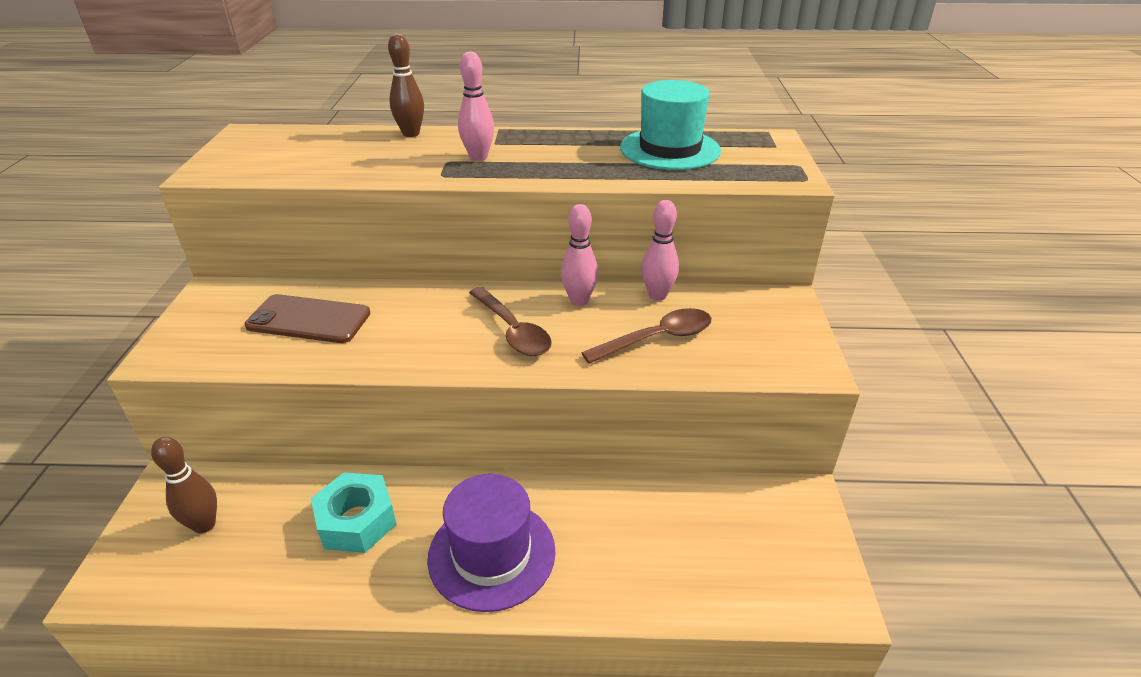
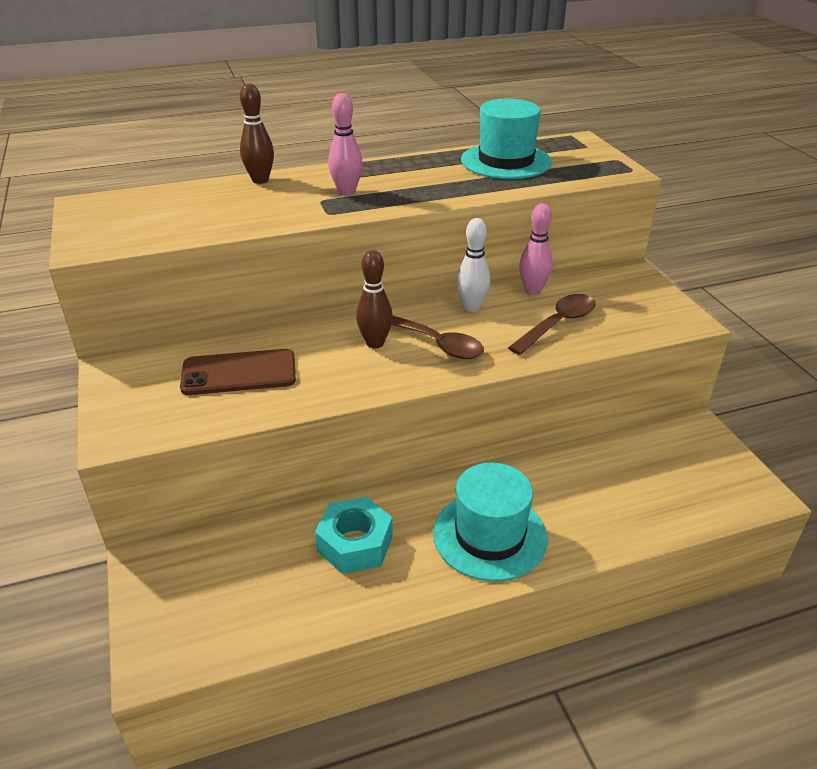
camera: 20 degrees left, 0 degrees up
brown bowling pin [151,437,217,533] -> brown bowling pin moved to [356,250,393,348]
purple hat [427,474,556,612] -> turquoise hat [433,463,547,582]
pink bowling pin [561,204,598,306] -> white bowling pin [456,218,491,312]

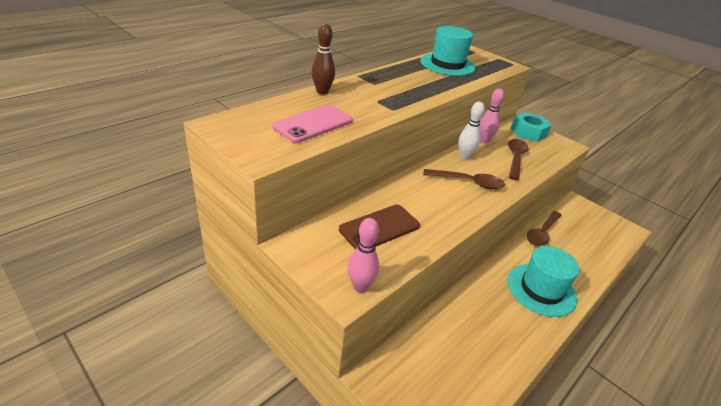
camera: 30 degrees left, 0 degrees up
turquoise nut [315,497,393,574] -> turquoise nut moved to [511,112,552,142]
pink bowling pin [328,93,363,196] -> pink bowling pin moved to [348,218,379,293]
brown bowling pin [356,250,393,348] -> none
none -> pink phone [272,105,353,143]
none -> brown spoon [527,211,562,246]

